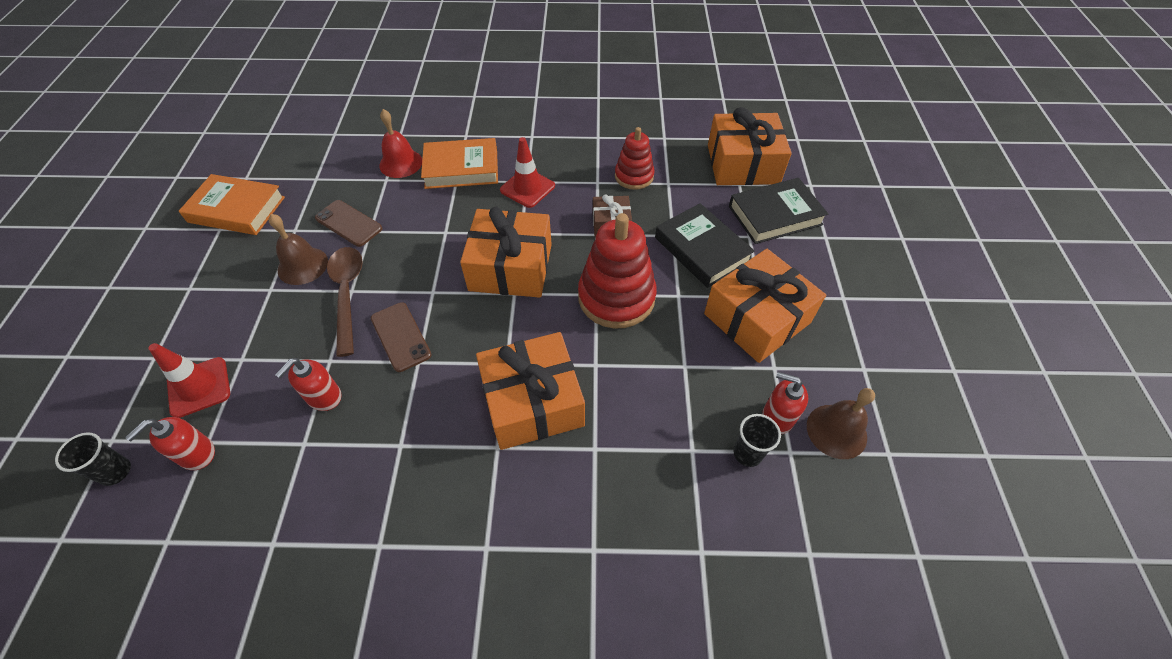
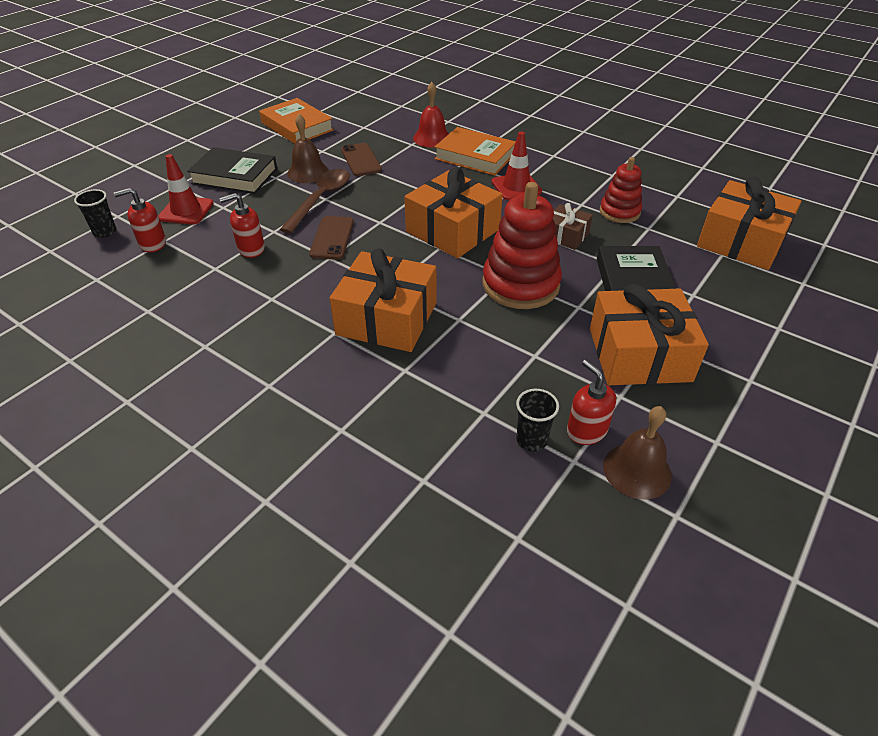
camera: 35 degrees right, 10 degrees down
black book [729,178,828,244] -> black book moved to [187,147,277,194]

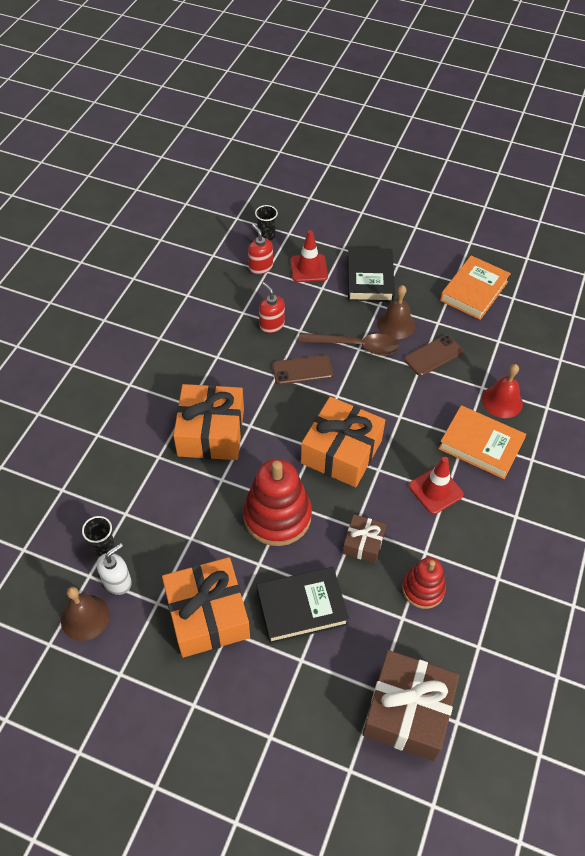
camera: 75 degrees right, 10 degrees up
orange book [435,127,516,176] -> orange book turned 75 degrees counterclockwise [438,405,527,479]
red soap dispenser [567,360,616,445] -> white soap dispenser [97,543,132,595]
orange gift [697,177,802,270] -> brown gift [362,650,460,761]

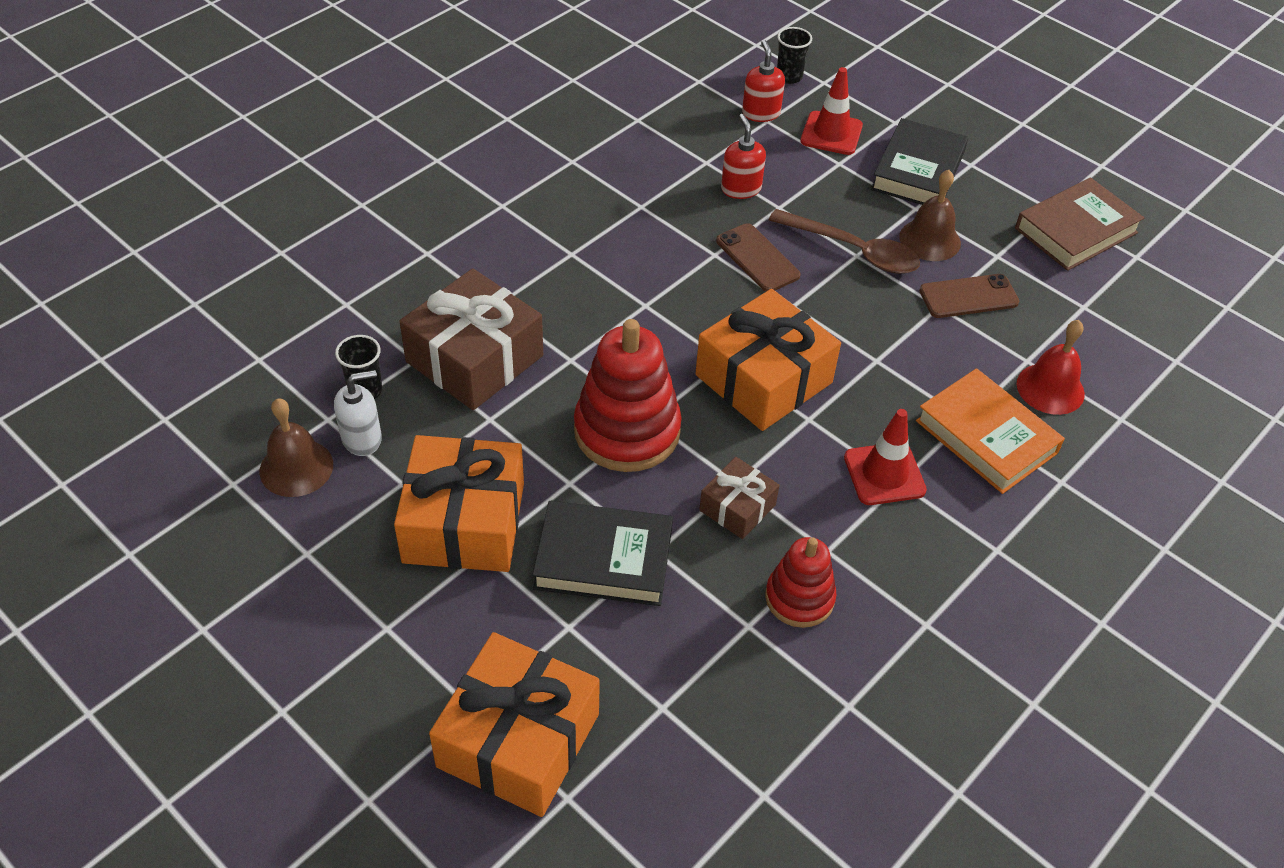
camera: 20 degrees right, 5 degrees down
orange gift [173,384,244,460] -> orange gift moved to [429,632,600,817]
brown phone [272,355,333,385] -> brown phone turned 45 degrees clockwise [716,223,800,292]
brown gift [362,650,460,761] -> brown gift moved to [399,268,543,410]
orange book [440,255,511,320] -> brown book [1015,177,1144,271]

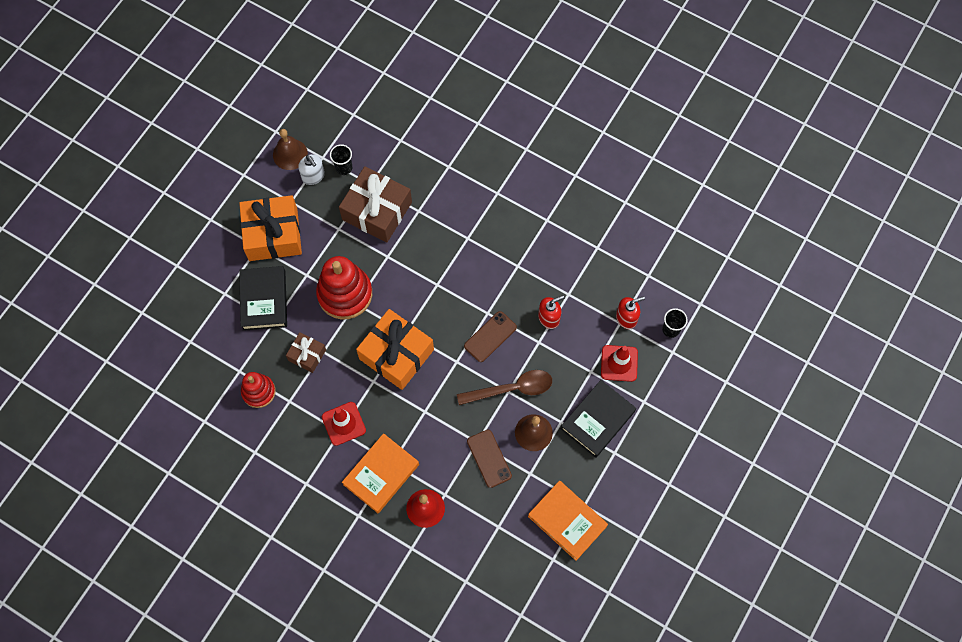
camera: 80 degrees right, 20 degrees up
orange gift [429,632,600,817] -> none
brown spoon [769,209,920,274] -> brown spoon turned 120 degrees counterclockwise [457,370,552,405]
black book [871,118,968,205] -> black book turned 60 degrees counterclockwise [561,380,636,458]
brown book [1015,177,1144,271] -> orange book [528,481,608,561]

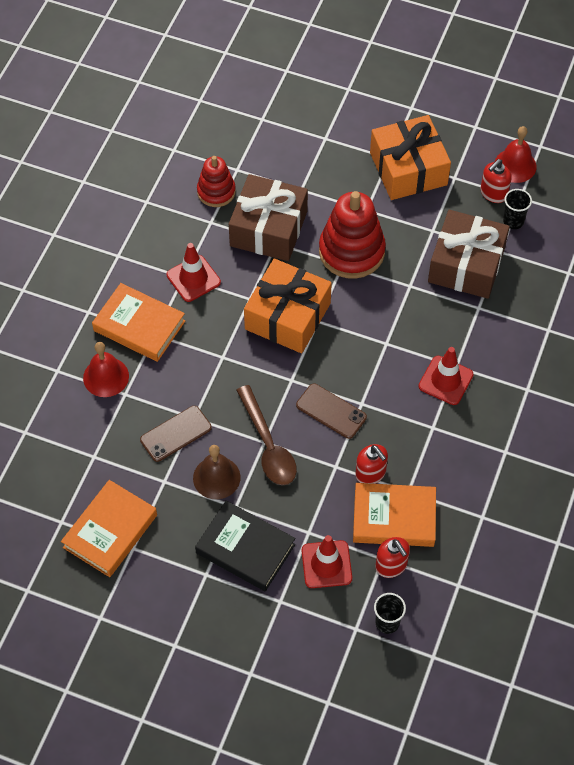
camera: 80 degrees right, 10 degrees down
black book [239,266,287,331] -> none
brown bell [273,129,308,170] -> red bell [495,126,537,183]
brown gift [286,332,326,373] -> brown gift [229,174,308,261], size x1.92
white soap dispenser [298,154,325,185] -> red soap dispenser [480,159,512,203]
none -> orange book [353,483,436,547]
none -> red traffic cone [418,347,474,405]

